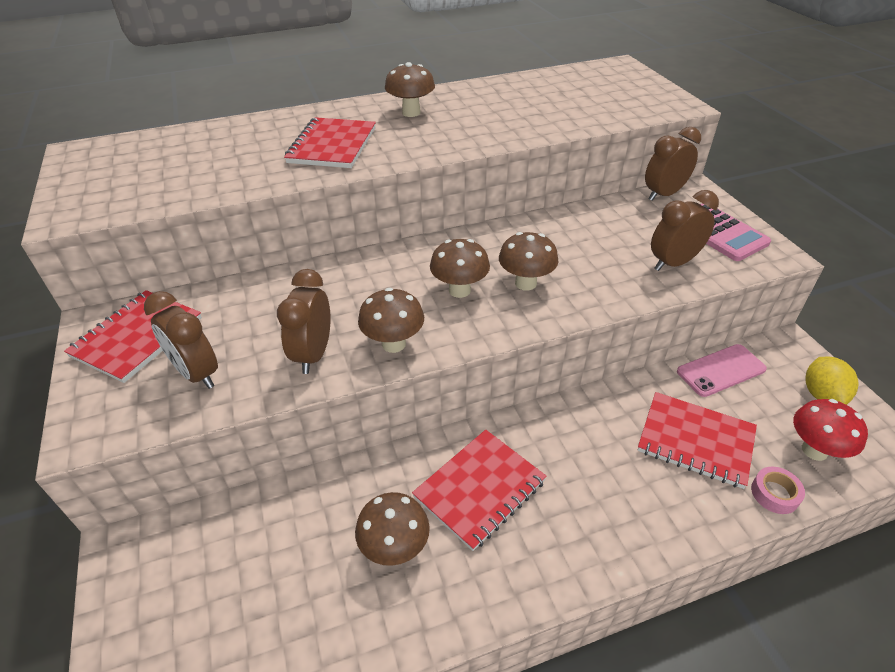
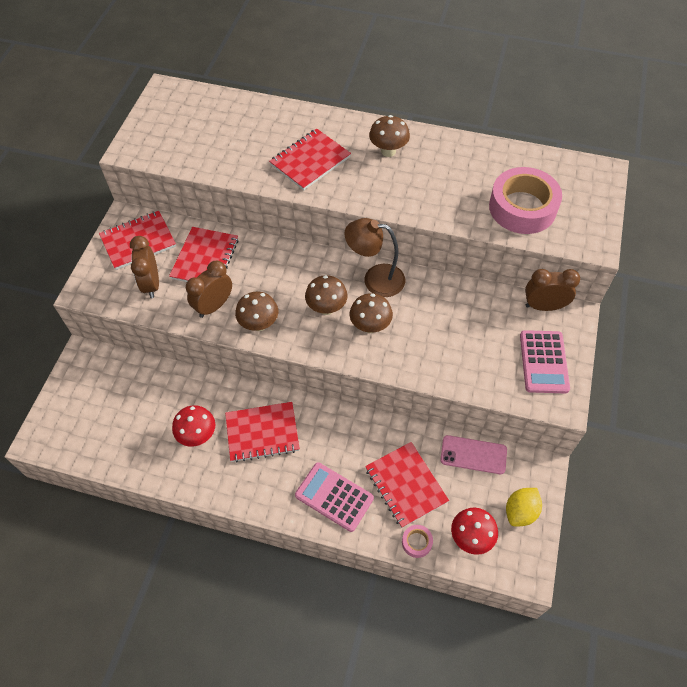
camera: 35 degrees right, 15 degrees up
brown mushroom [355,492,430,566] -> red mushroom [172,405,215,446]
brown clock [651,190,719,271] -> none
none -> red notebook [169,227,239,282]
none -> pink calculator [295,462,374,532]
none -> brown lamp [344,218,405,297]
none -> pink tape [489,167,562,234]

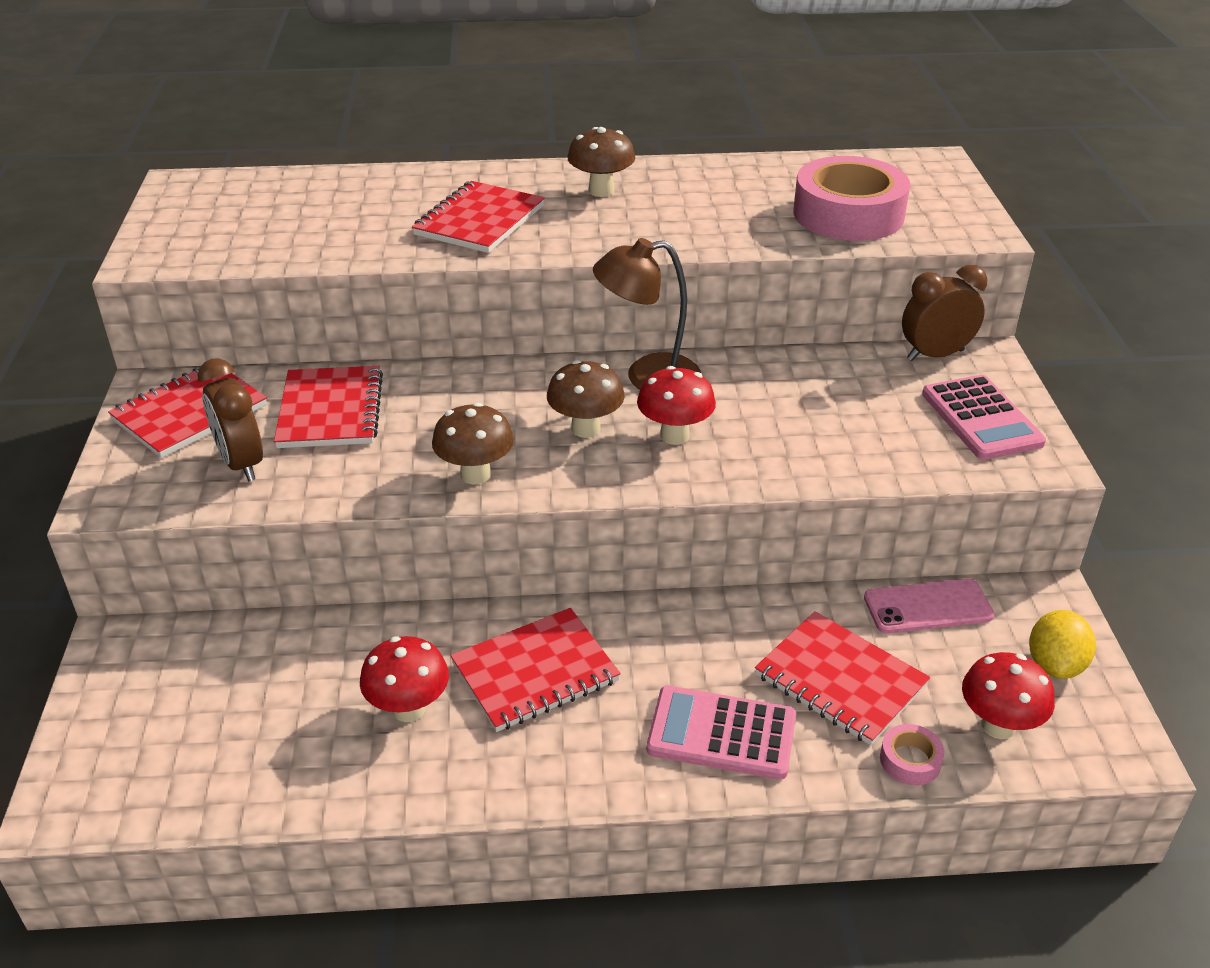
camera: 20 degrees left, 20 degrees down
brown clock [186,261,232,318] -> none
brown mushroom [350,293,393,333] -> red mushroom [637,366,716,445]

